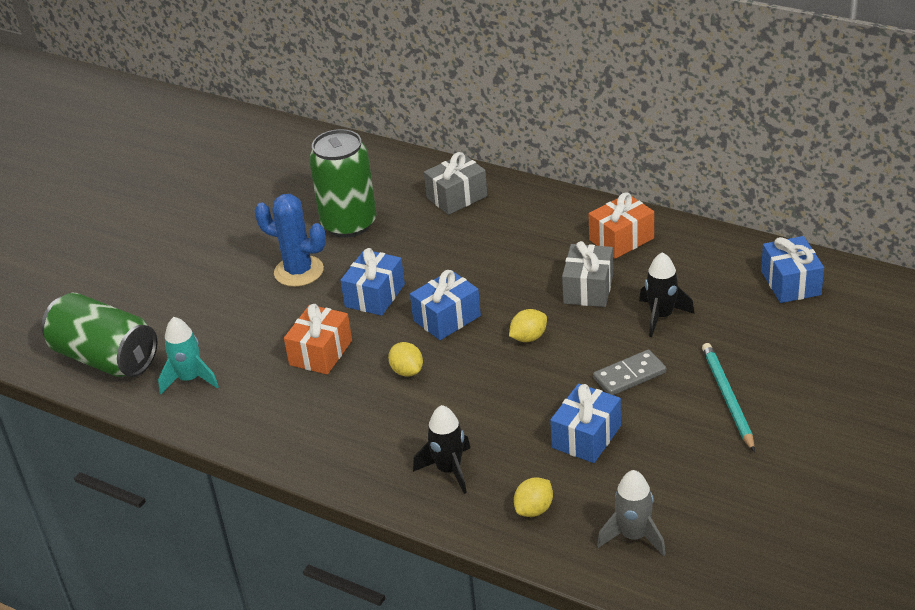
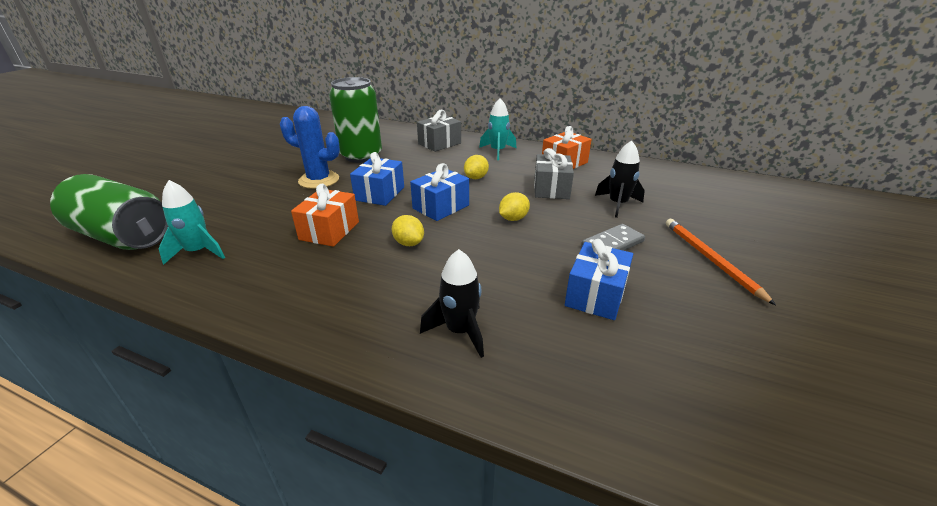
camera: 10 degrees left, 5 degrees down
yellow lemon [514,477,553,517] -> yellow lemon moved to [464,155,489,179]
grey rocket [597,470,666,556] -> none
turquoise pencil [702,343,755,452] -> orange pencil [666,219,776,305]
blue gift [761,236,824,303] -> none
none -> turquoise rocket [479,98,517,160]

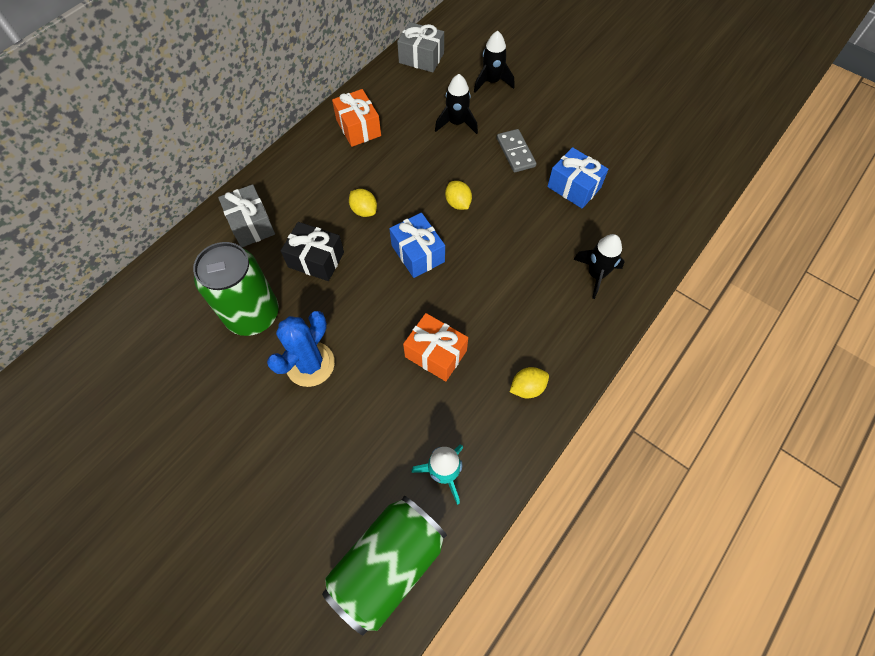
camera: 75 degrees left, 30 degrees up
blue gift [350,152,404,206] -> none
yellow lemon [392,215,424,246] -> yellow lemon moved to [510,367,549,398]
turquoise rocket [479,98,517,160] -> none
grey gift [534,148,574,199] -> grey gift moved to [397,22,444,72]
orange pencil [666,219,776,305] -> none
none -> black gift [281,222,344,281]
none -> black rocket [474,31,514,92]

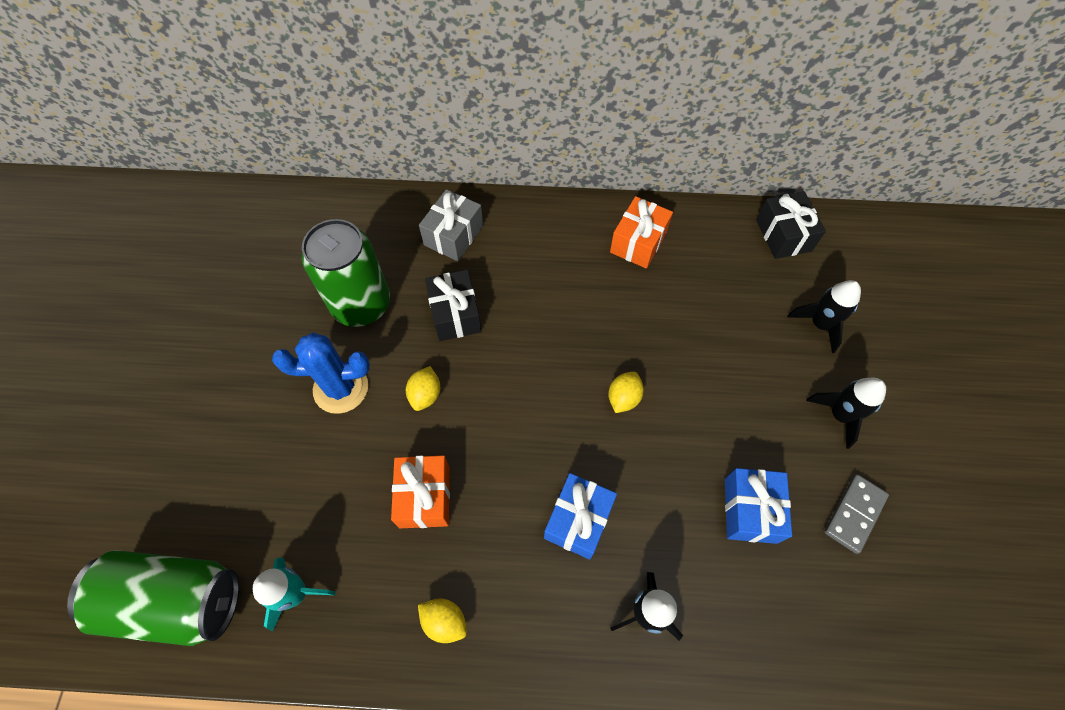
camera: 55 degrees right, 0 degrees up
yellow lemon [349,189,377,217] -> yellow lemon moved to [406,366,440,411]
blue gift [389,213,445,278] -> blue gift moved to [544,473,617,560]
grey gift [397,22,444,72] -> black gift [756,191,826,259]
black rocket [435,74,478,134] -> black rocket moved to [806,378,886,449]
grey domino [497,129,537,172] -> grey domino moved to [824,474,889,554]

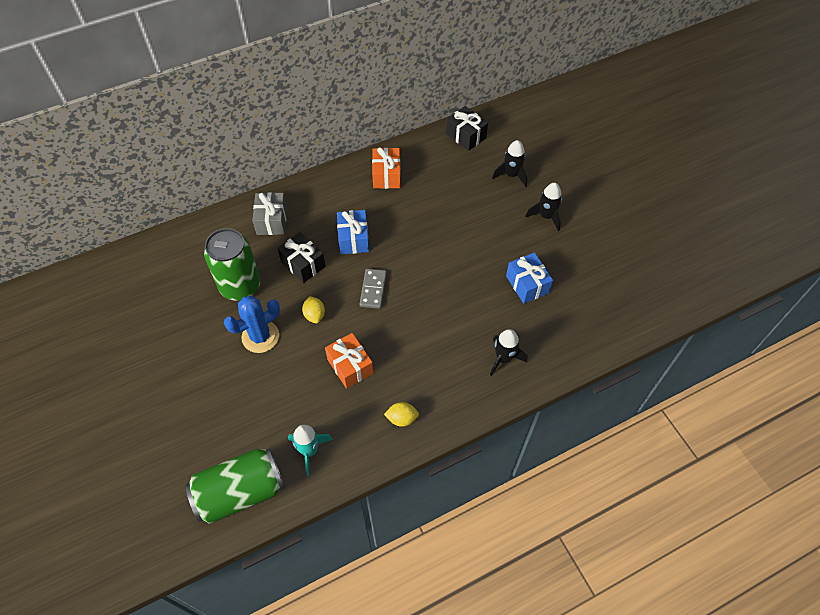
camera: 30 degrees left, 5 degrees down
blue gift [544,473,617,560] -> blue gift moved to [337,210,369,254]
yellow lemon [608,372,644,413] -> none
grey domino [824,474,889,554] -> grey domino moved to [360,269,387,309]

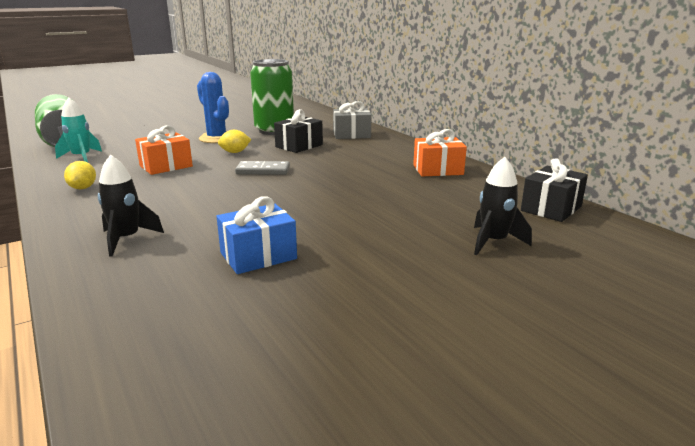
camera: 85 degrees right, 35 degrees down
blue gift [337,210,369,254] -> none
black rocket [525,183,562,231] -> none

